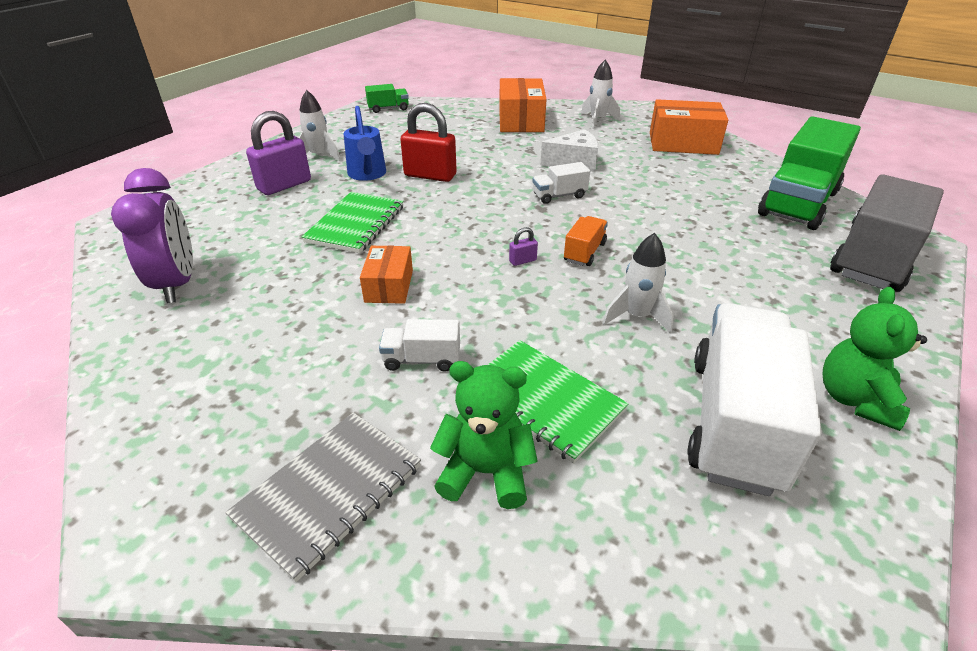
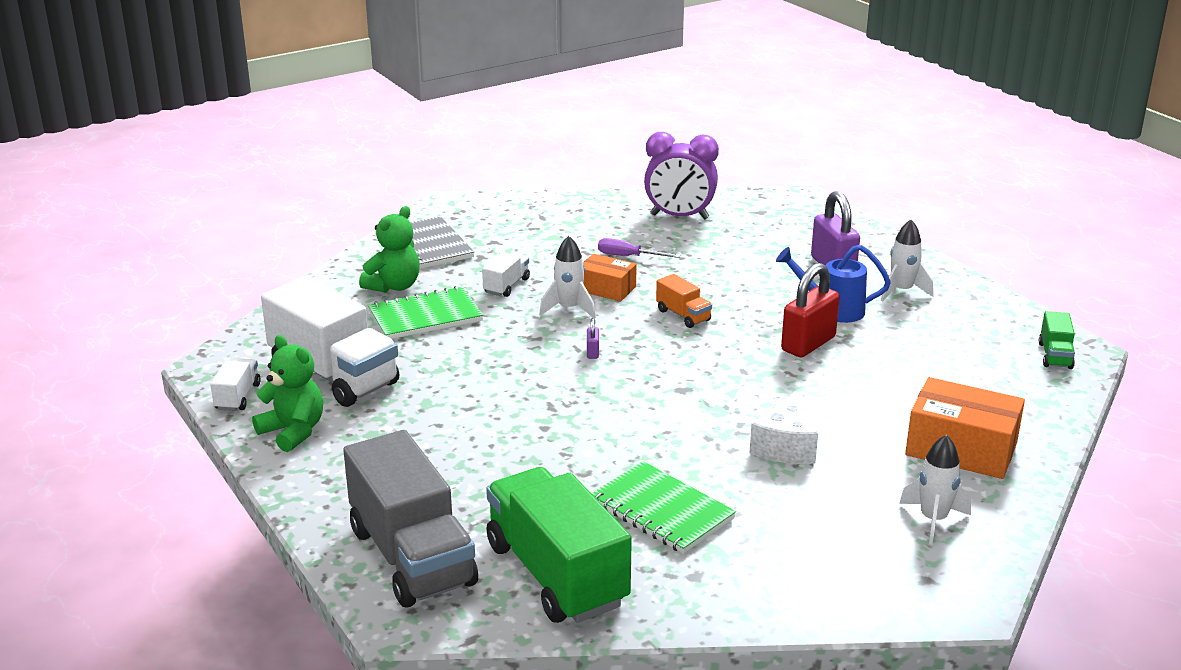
camera: 115 degrees right, 10 degrees down
green notebook [302,192,404,253] -> green notebook moved to [591,461,736,554]
white truck [532,162,590,204] -> white truck moved to [210,358,261,411]
orange truck [564,216,608,266] -> orange truck moved to [656,274,712,328]
white rocket [603,233,674,334] -> white rocket moved to [539,236,596,319]
orange box [650,99,728,155] -> none
none -> purple screwdriver [598,238,680,258]

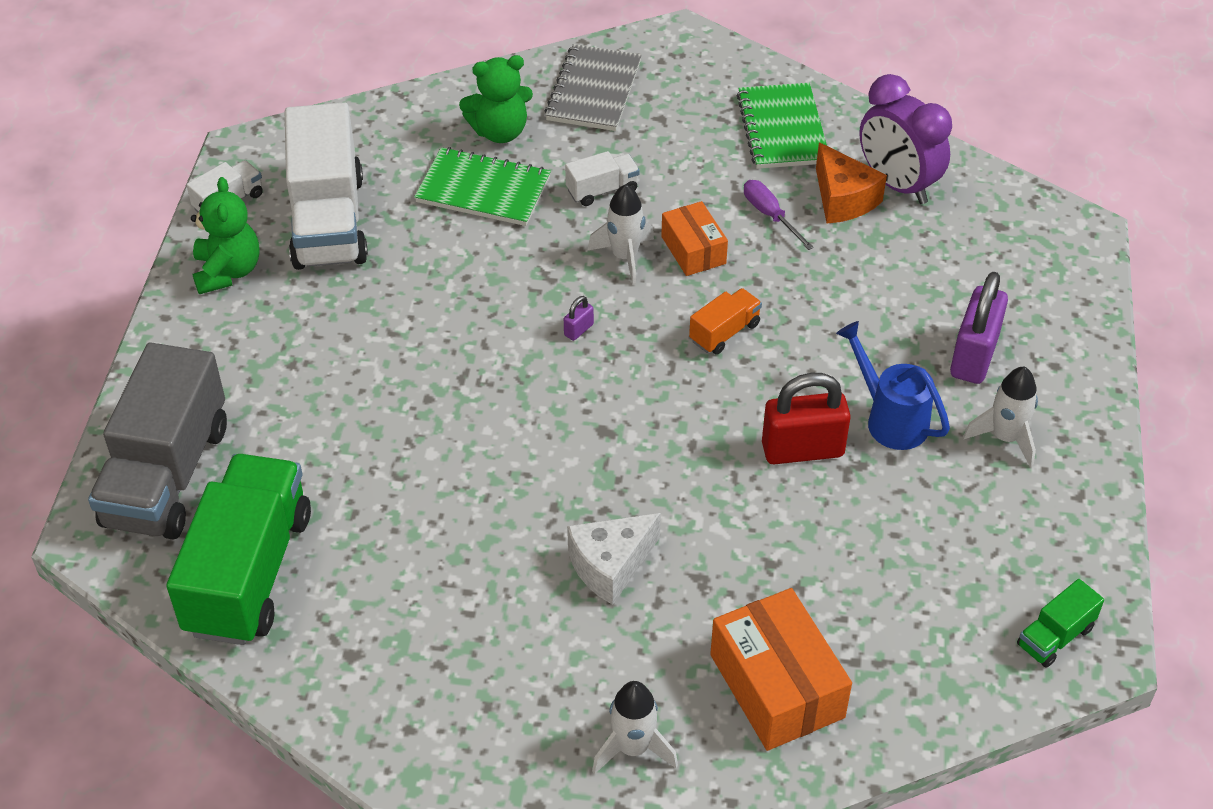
camera: 40 degrees right, 20 degrees up
green notebook [591,461,736,554] -> green notebook moved to [737,83,827,169]
orange truck [656,274,712,328] -> orange truck turned 135 degrees counterclockwise [689,288,762,355]
none -> orange cheese [816,142,887,223]

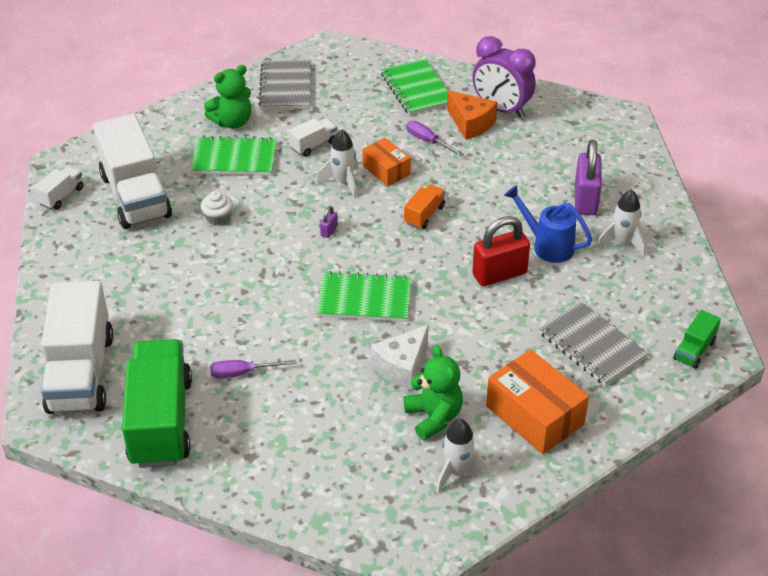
camera: 15 degrees left, 5 degrees down
grey truck [88,342,227,540] -> white truck [41,281,113,414]
green teddy bear [191,177,260,294] -> green teddy bear moved to [404,345,463,441]
none -> white cupcake [201,191,233,226]
none -> purple screwdriver [210,360,296,379]
none -> green notebook [317,271,412,322]
none -> grey notebook [539,302,648,386]

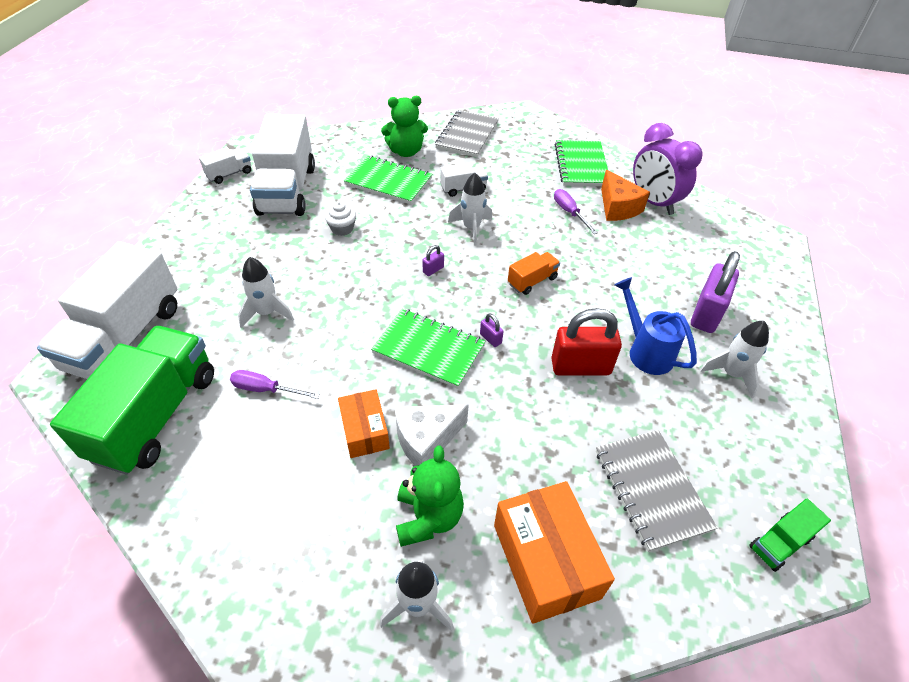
camera: 20 degrees right, 5 degrees up
orange box [362,138,411,186] -> orange box moved to [338,389,390,458]
none -> white rocket [238,257,294,328]
none -> purple padlock [480,313,503,347]

